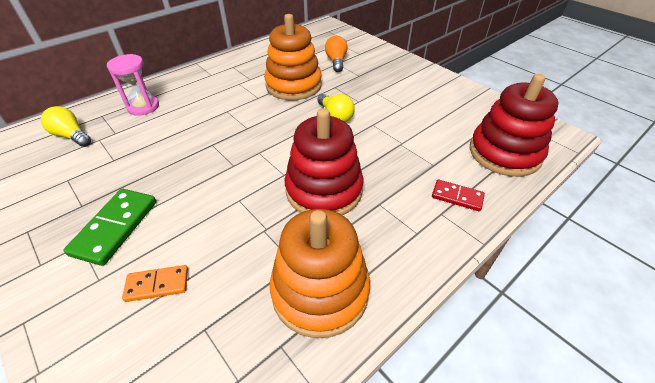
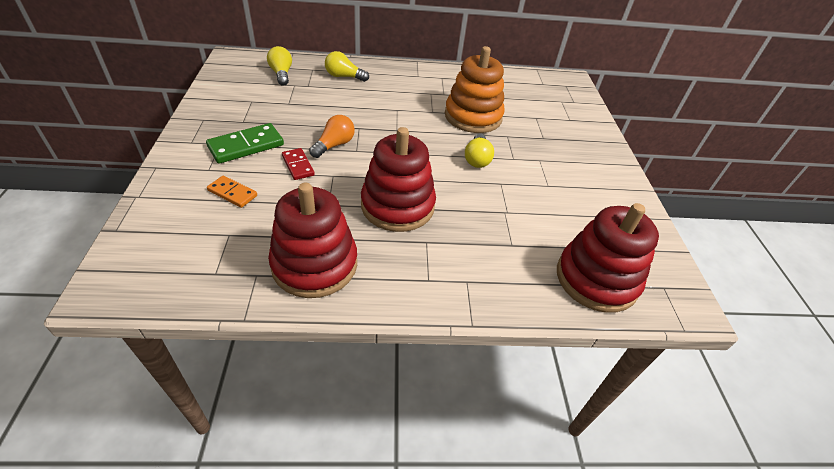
camera: 35 degrees right, 0 degrees up
pink hourglass [107,54,159,116] -> yellow light bulb [325,51,369,82]
orange stacking toy [270,209,370,338] -> red stacking toy [268,183,357,298]
orange light bulb [325,36,348,72] -> orange light bulb moved to [309,115,355,158]
red domino [432,179,485,211] -> red domino moved to [282,148,315,180]

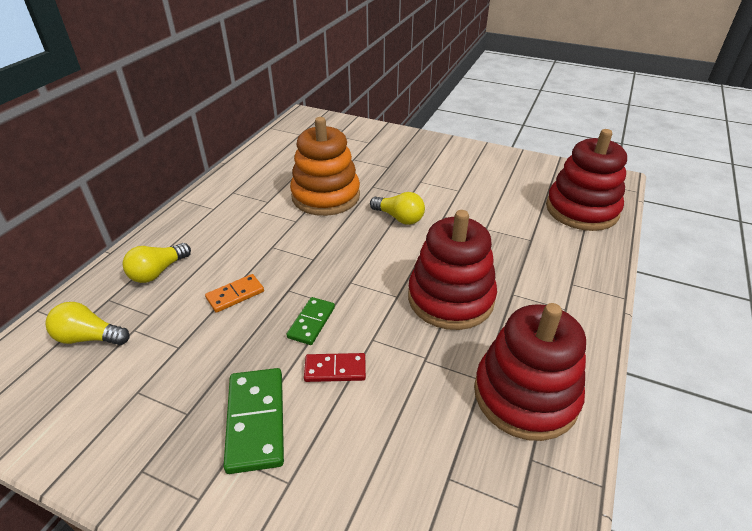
camera: 60 degrees left, 5 degrees down
orange domino [207,175,257,208] -> orange domino moved to [205,274,264,313]
orange light bulb [309,115,355,158] -> green domino [286,297,335,345]

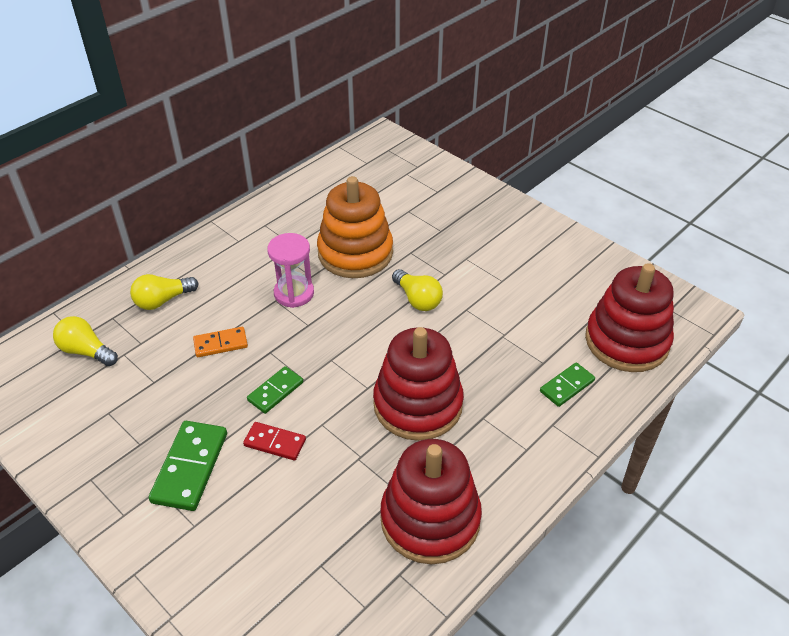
camera: 20 degrees right, 5 degrees up
none -> pink hourglass [267,233,314,308]
none -> green domino [540,362,595,407]

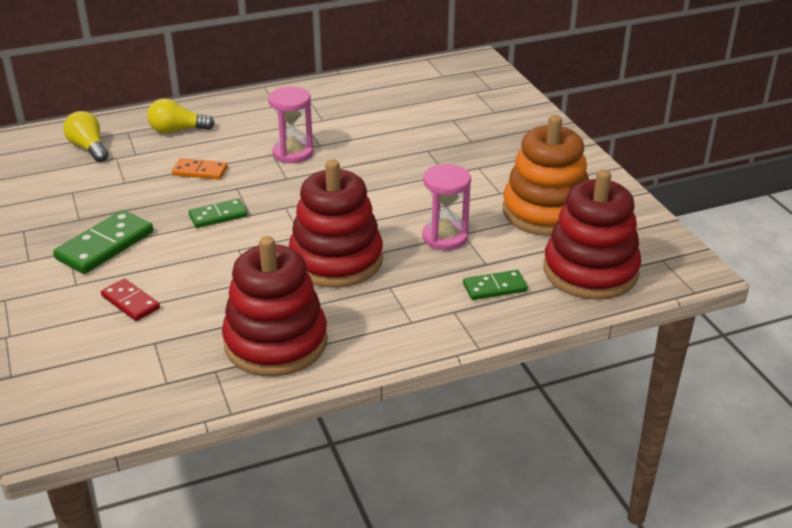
camera: 25 degrees right, 10 degrees down
red domino [243,422,306,461] -> red domino moved to [101,278,160,321]
orange stacking toy [317,176,393,278] -> orange stacking toy moved to [503,115,589,236]
yellow light bulb [392,269,443,311] -> none
none -> pink hourglass [422,164,471,250]

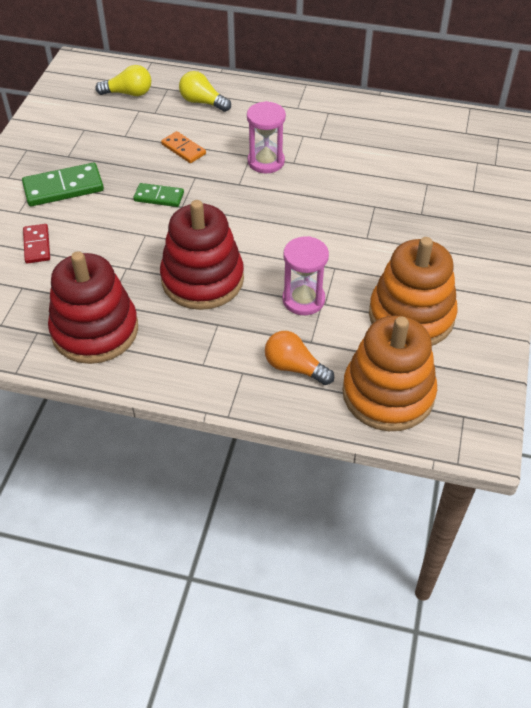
camera: 35 degrees right, 15 degrees up
yellow light bulb [63,111,108,162] -> yellow light bulb turned 90 degrees clockwise [95,65,151,96]
green domino [463,270,528,300] -> orange light bulb [265,331,334,385]
red stacking toy [544,170,641,300] -> orange stacking toy [342,315,437,431]

